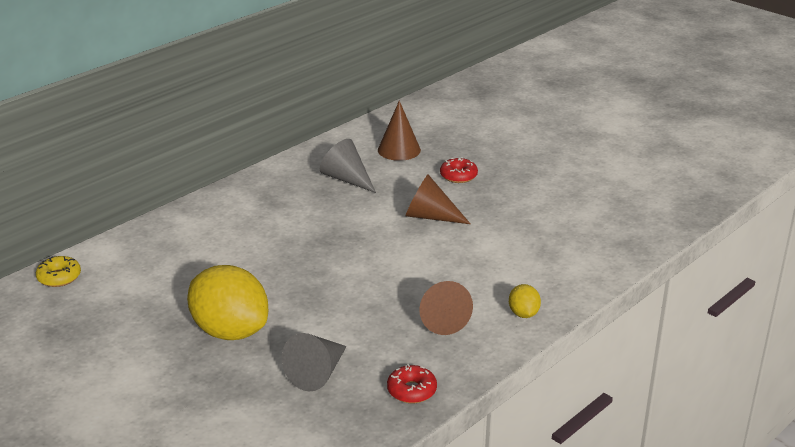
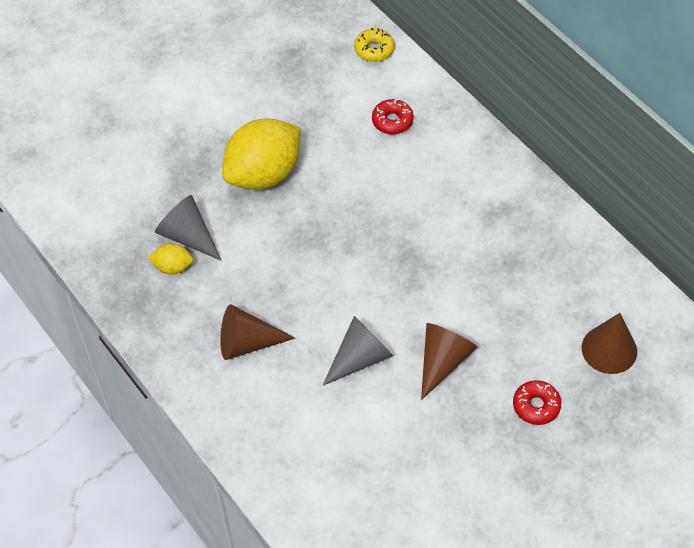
camera: 100 degrees right, 25 degrees up
grey cone [320,139,376,193] -> grey cone moved to [322,316,393,386]
red donut [387,364,437,403] -> red donut moved to [372,99,414,135]
yellow lemon [509,284,541,318] -> yellow lemon moved to [148,243,193,275]

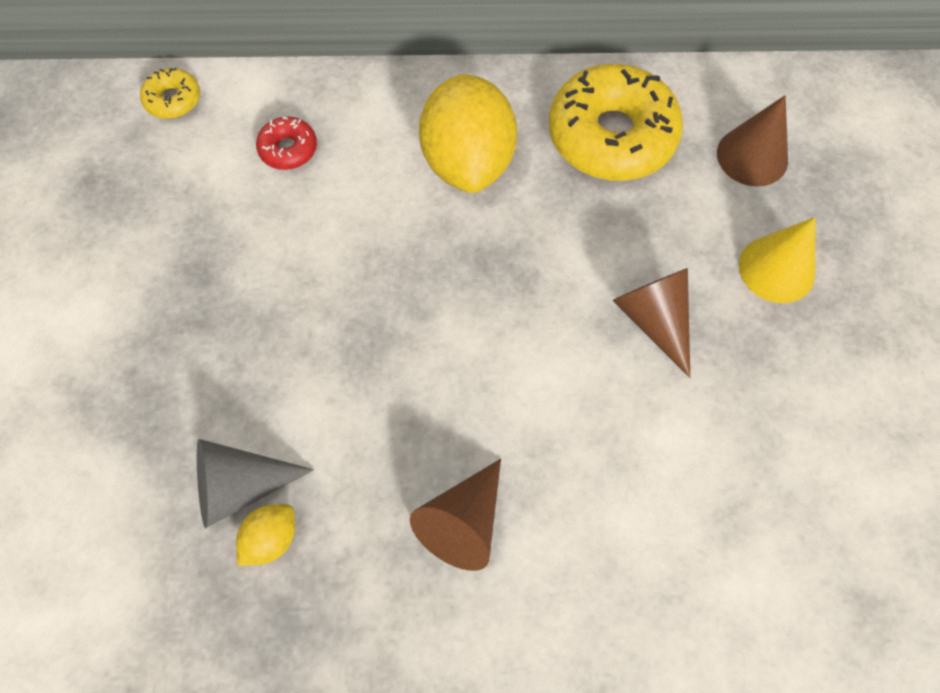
camera: 55 degrees left, 10 degrees up
yellow lemon [222,118,300,190] -> yellow lemon moved to [419,74,517,193]
grey cone [322,316,393,386] -> none
red donut [513,380,561,425] -> yellow cone [739,217,816,303]
none -> yellow donut [549,64,683,181]

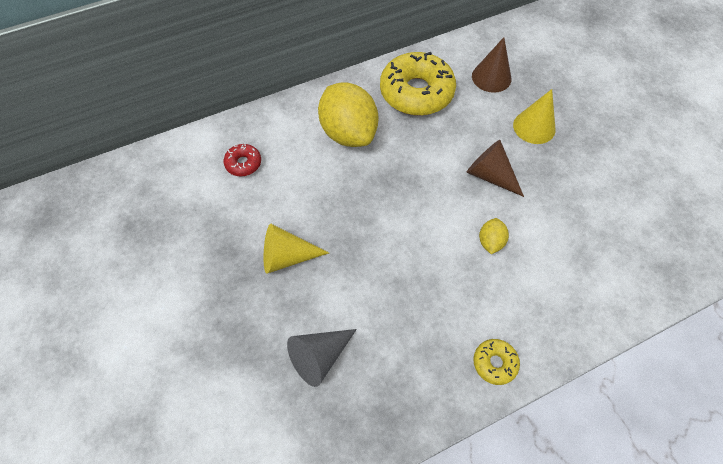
camera: 25 degrees left, 5 degrees down
yellow donut [140,68,200,119] -> yellow donut moved to [473,339,520,385]
yellow lemon [236,504,295,566] -> yellow lemon moved to [479,218,509,254]
brown cone [410,459,501,571] -> none
none -> yellow cone [264,224,329,274]

